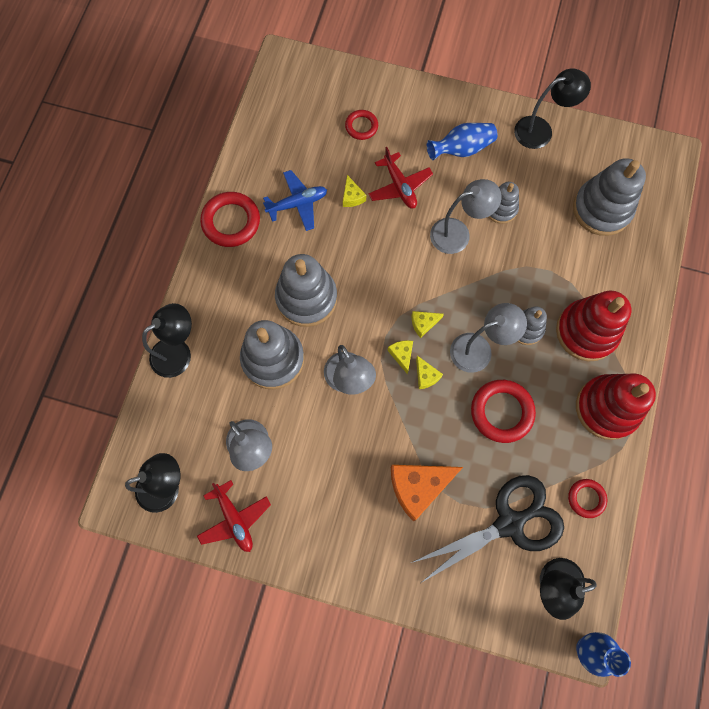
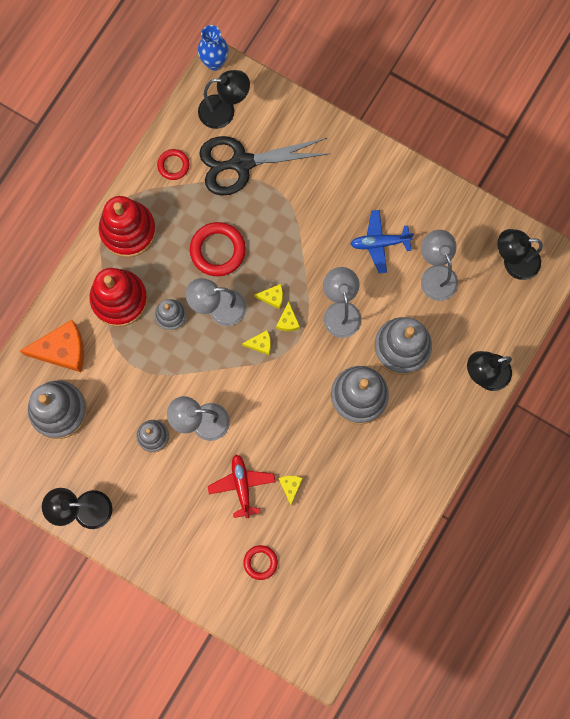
camera: 165 degrees left, 5 degrees up
red plane [197,480,271,552] -> none
red ring [200,192,260,247] -> none
blue plane [263,170,327,231] -> blue plane moved to [351,210,414,273]
orange cheese [391,465,463,521] -> orange cheese moved to [20,320,84,372]
yellow cheese [416,356,443,389] -> yellow cheese turned 105 degrees clockwise [254,284,283,309]
blue vase [427,123,497,160] -> none

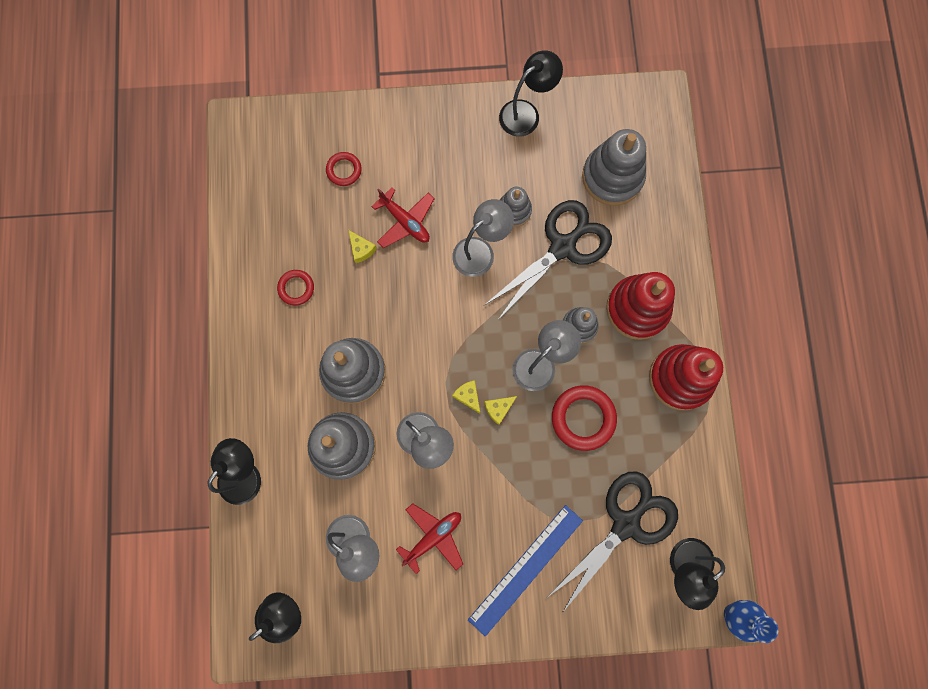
camera: 145 degrees right, 0 degrees up
orange cheese [20,320,84,372] -> none
red ring [157,149,189,180] -> red ring moved to [277,270,314,305]
yellow cheese [242,330,271,355] -> none
blue plane [351,210,414,273] -> red plane [396,503,463,574]
none -> blue ruler [468,505,583,637]
none -> black scissors [485,200,612,321]

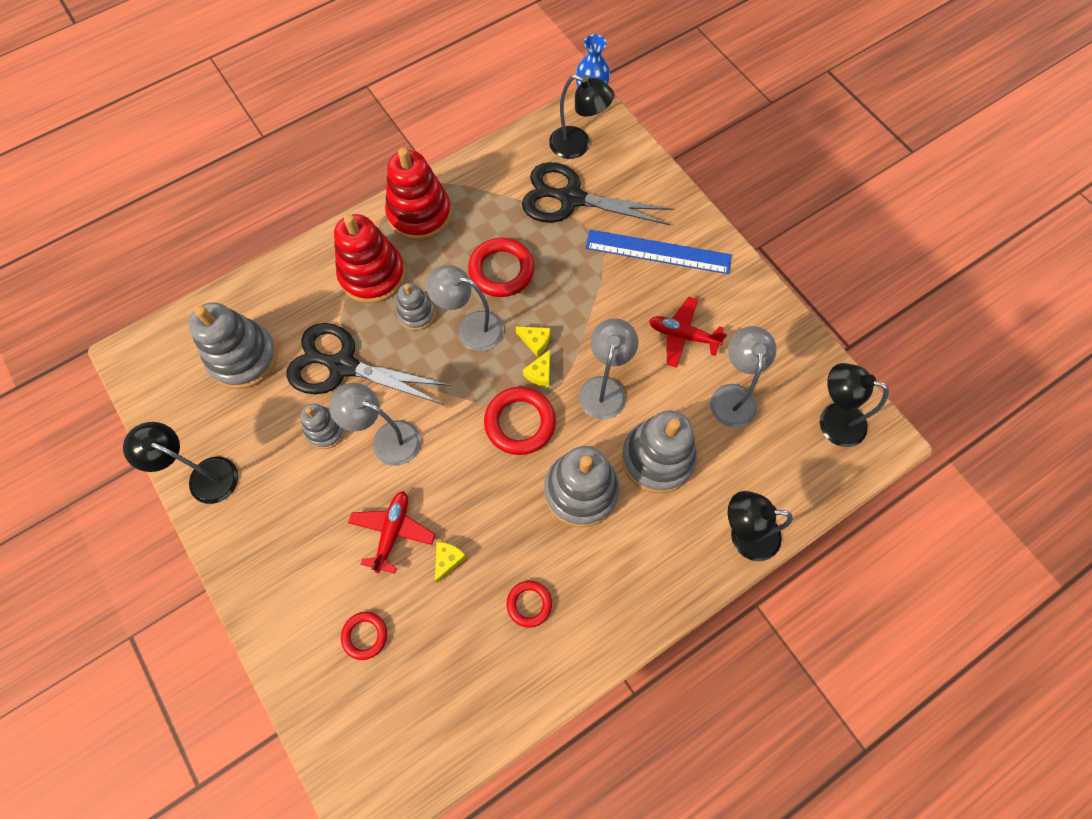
camera: 120 degrees left, 10 degrees down
none -> red ring [484,387,556,455]

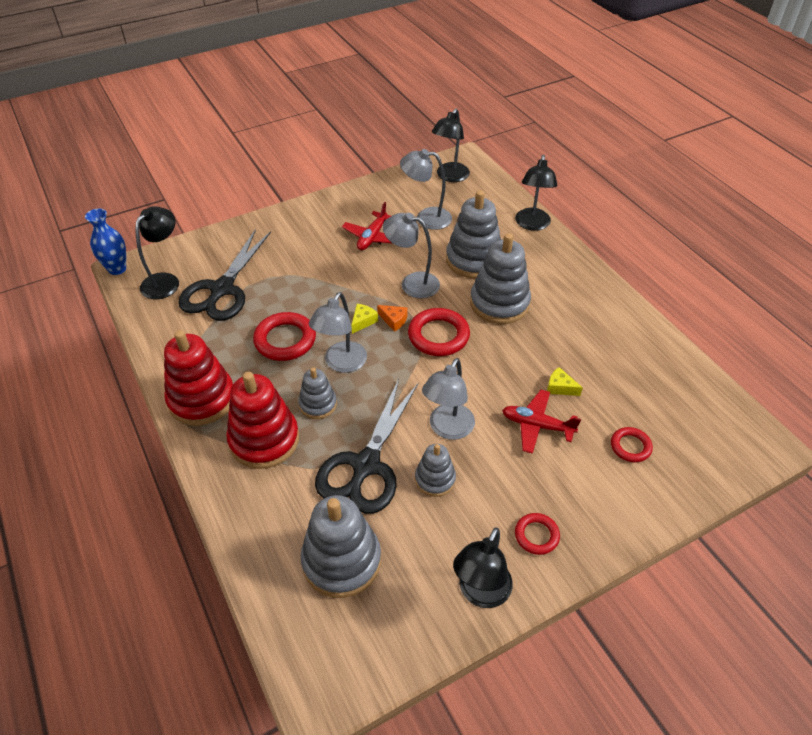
camera: 85 degrees left, 20 degrees down
red ring [506,581,552,628] -> red ring moved to [515,513,560,555]
yellow cheese [523,350,550,387] -> orange cheese [377,305,408,332]
blue ruler [585,229,732,274] -> none

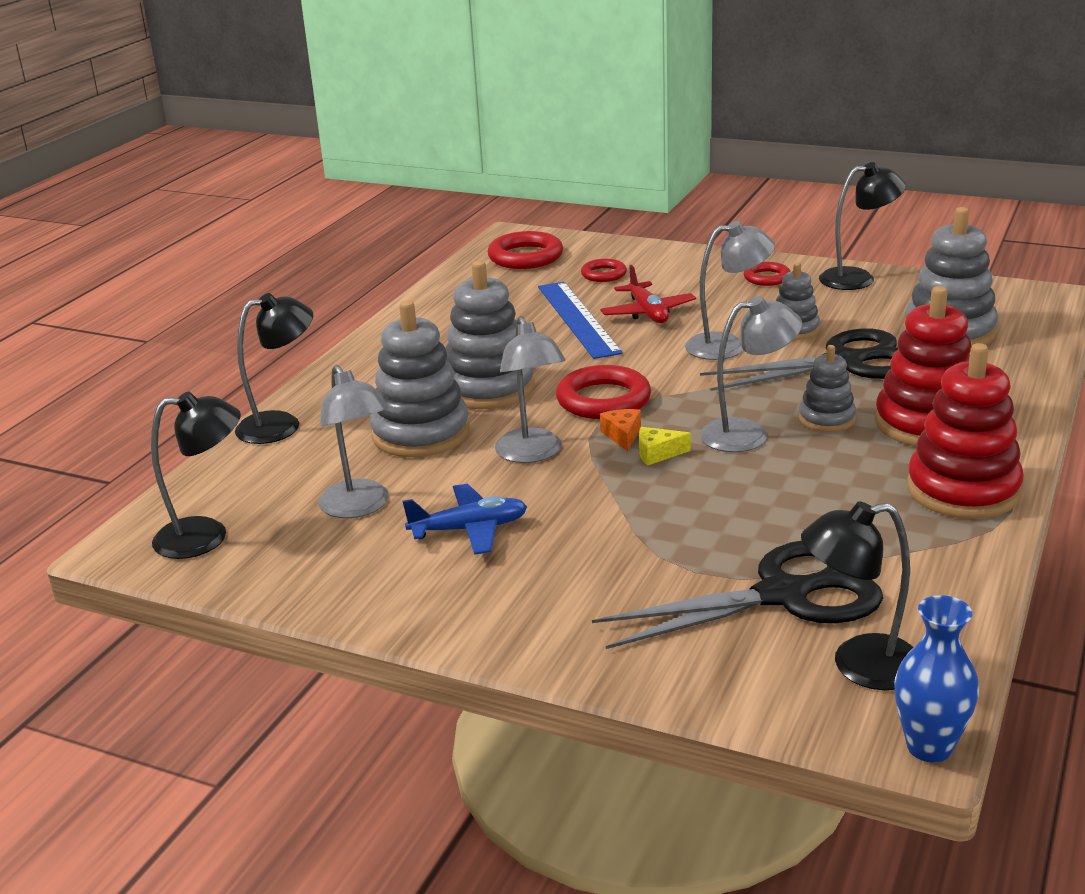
camera: 125 degrees left, 20 degrees down
red ring [253,312,316,361] -> red ring moved to [488,231,563,269]
red plane [342,202,392,250] -> blue plane [402,484,527,555]
yellow cheese [547,367,583,396] -> blue ruler [538,282,623,359]

